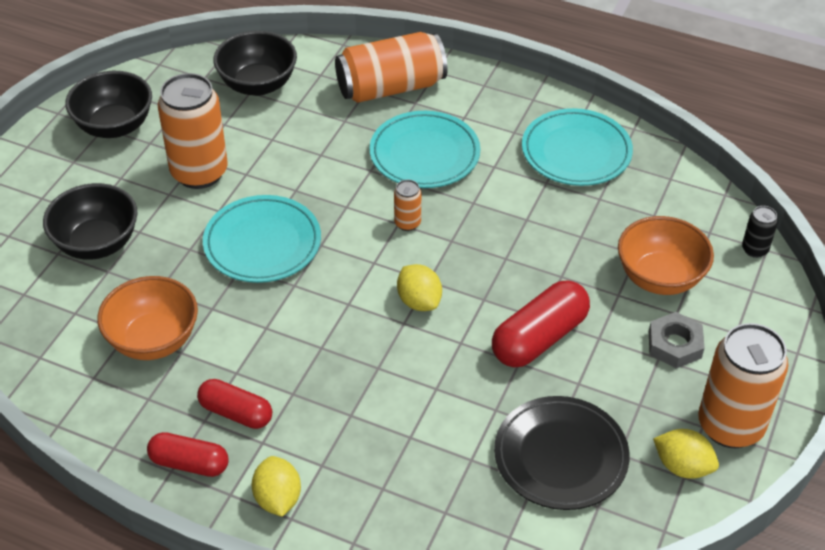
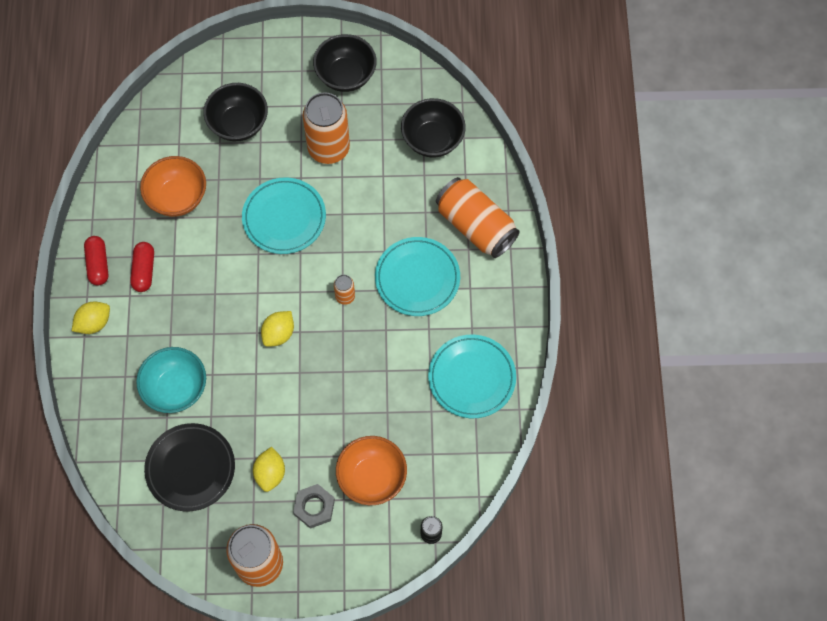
camera: 65 degrees right, 20 degrees up
red capsule [492,280,590,367] -> none
yellow lemon [653,429,719,479] -> yellow lemon moved to [253,447,285,492]
none -> turquoise bowl [136,347,206,413]

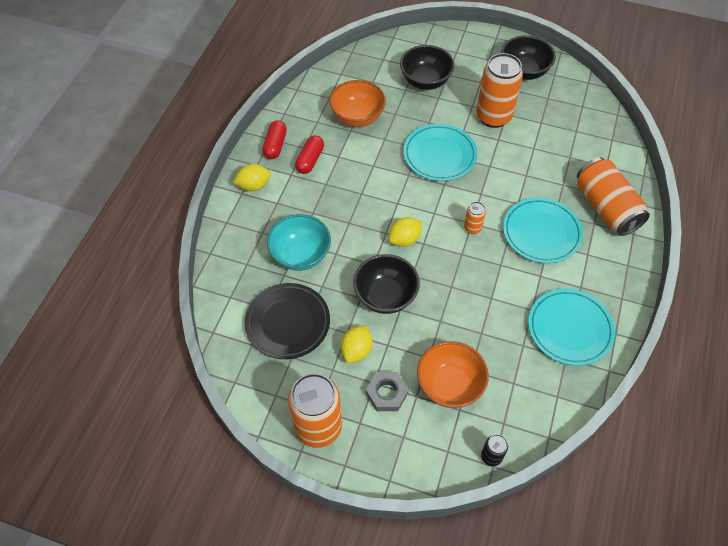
camera: 20 degrees right, 10 degrees down
black bowl [401,98,466,158] -> black bowl moved to [353,254,420,314]

